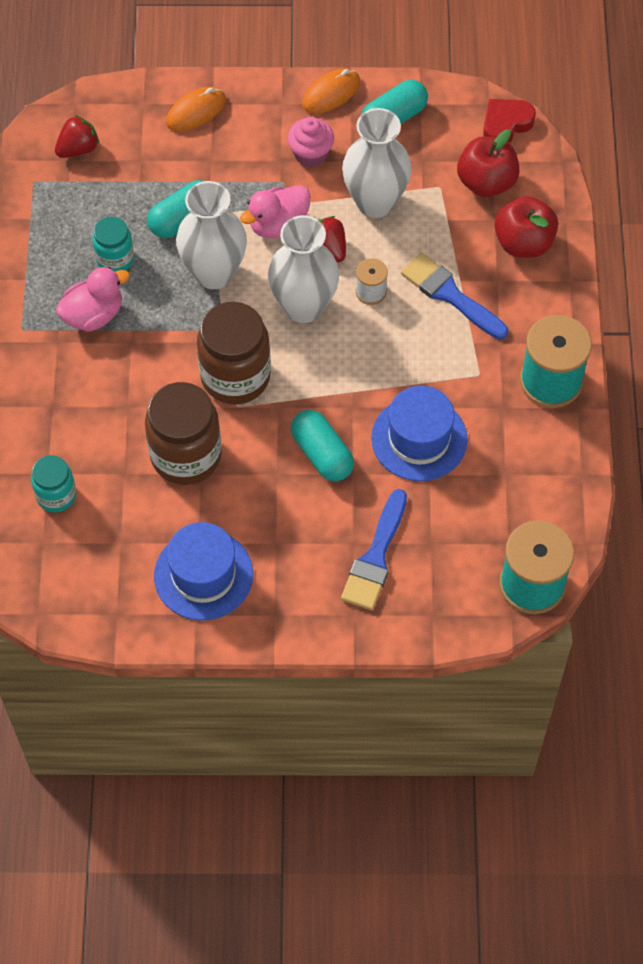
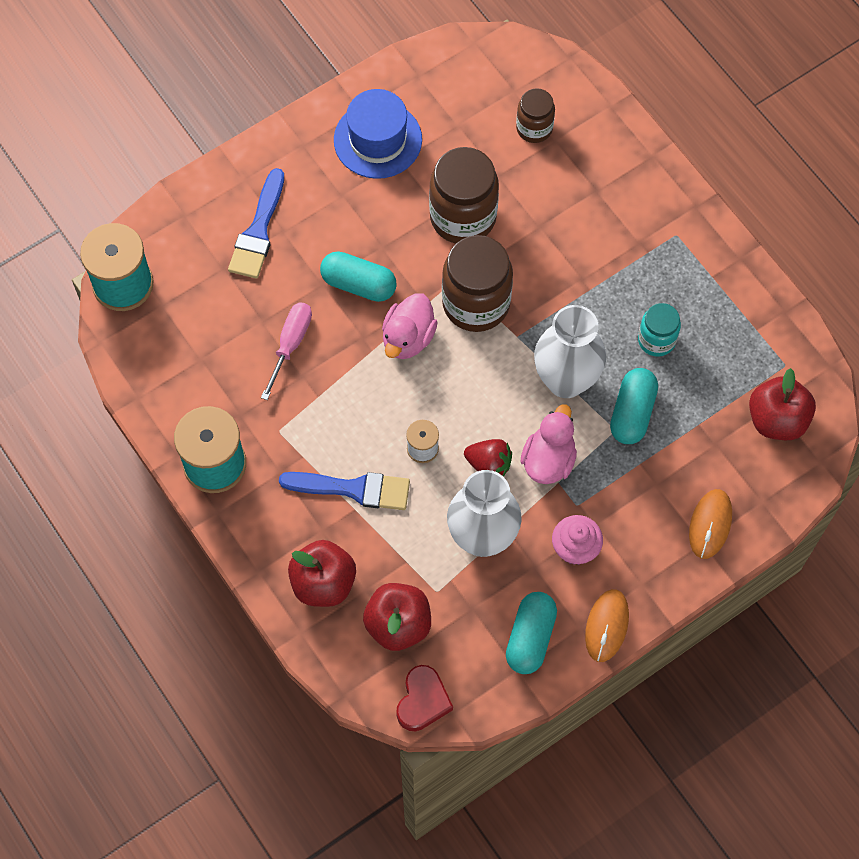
camera: 145 degrees right, 5 degrees up
turquoise jar [31,455,76,512] -> brown jar [516,88,555,143]
red strawberry [55,115,99,158] -> red apple [749,368,816,440]
pink duck [56,267,130,332] -> pink duck moved to [382,293,438,359]
white vase [268,215,339,323] -> none
blue brush [341,489,407,610] -> blue brush turned 150 degrees counterclockwise [228,168,284,279]
blue hat [371,386,468,481] -> pink screwdriver [261,302,312,400]

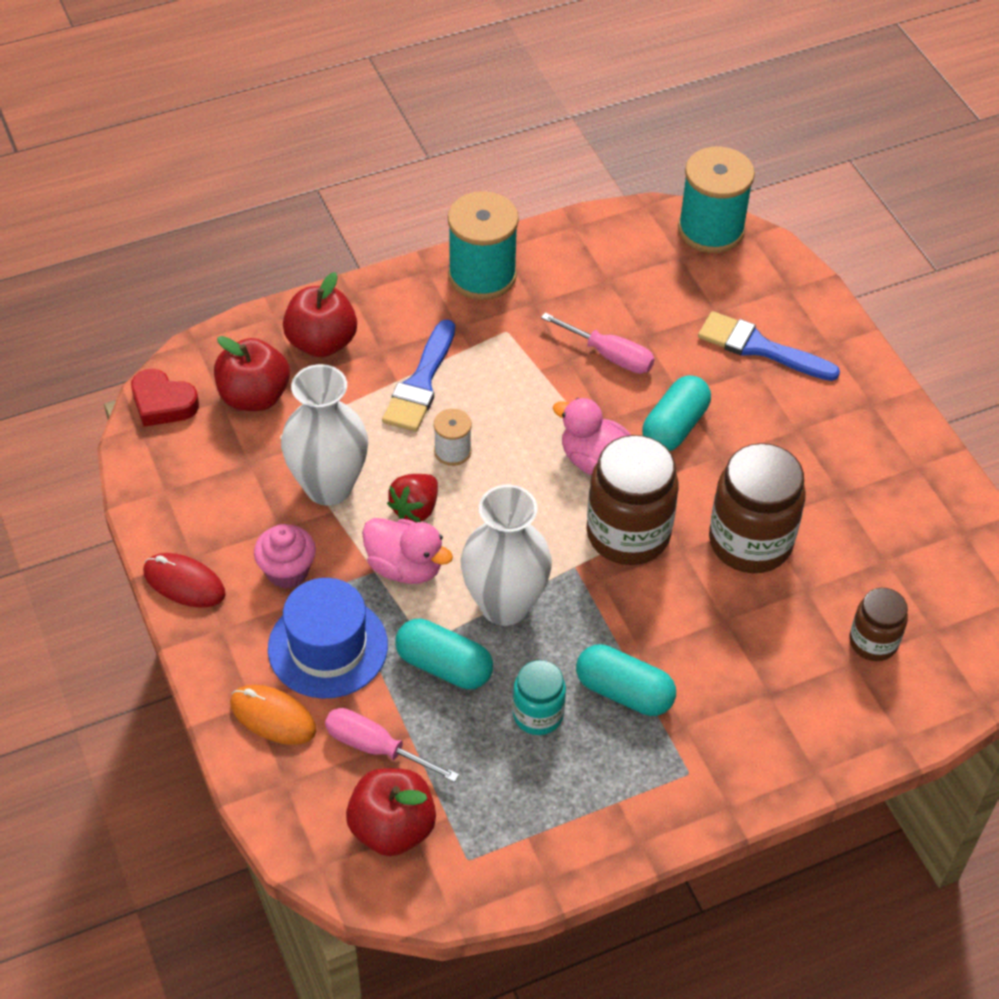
camera: 100 degrees right, 15 degrees down
blue hat [334,89,422,179] -> blue hat moved to [268,578,388,699]
turquoise capsule [506,592,557,674] -> turquoise capsule moved to [576,644,676,716]
orange mouse [585,589,629,662] -> red mouse [143,553,226,608]
none -> pink screwdriver [325,708,459,782]

